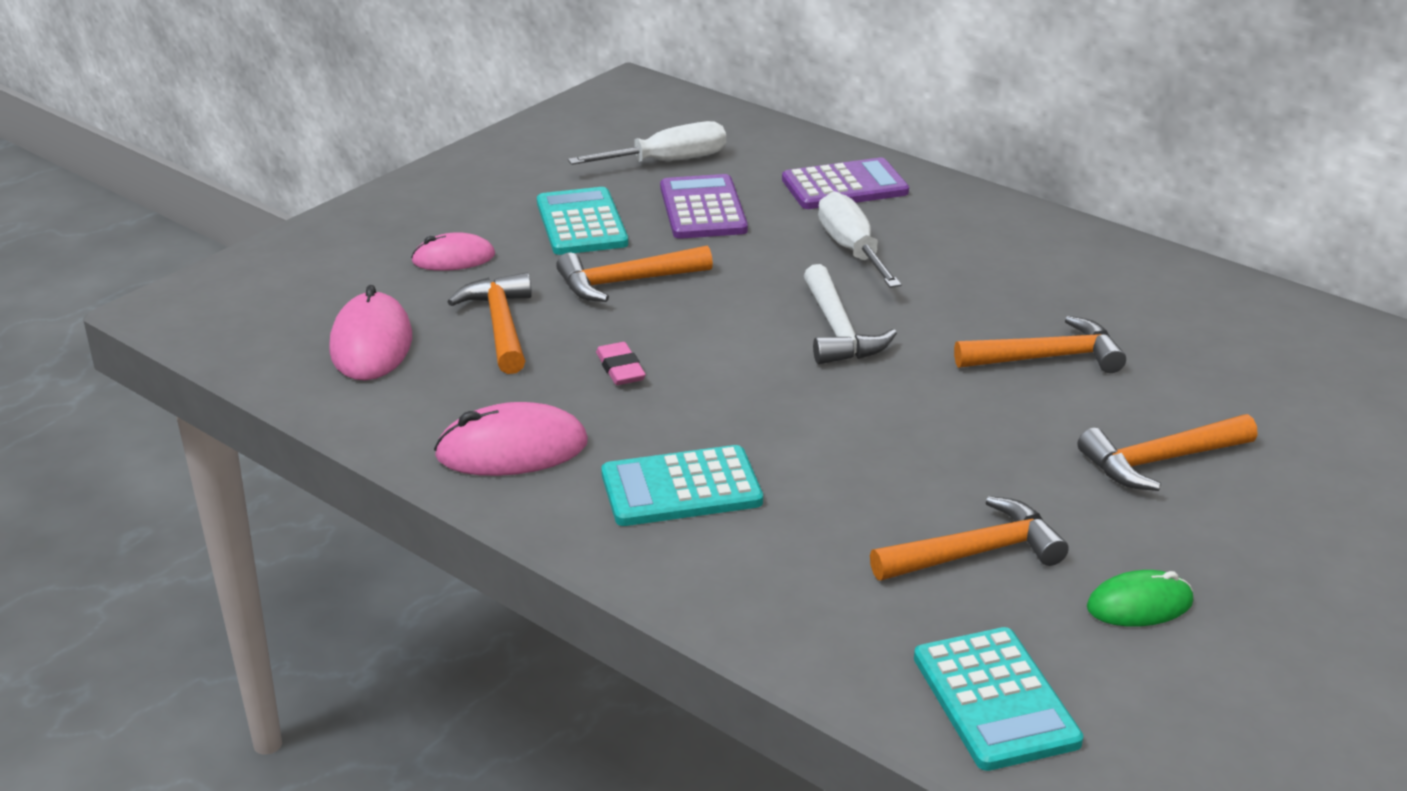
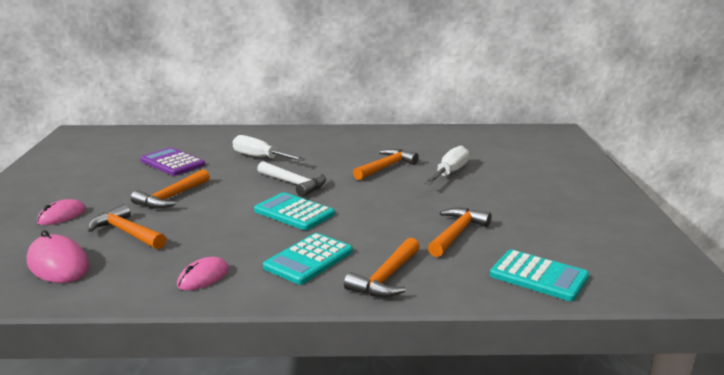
camera: 40 degrees left, 10 degrees down
pink mouse [434,402,588,476] -> pink mouse [177,257,229,291], size x0.65
turquoise calculator [537,187,628,255] -> turquoise calculator moved to [254,192,335,230]
white screwdriver [568,121,726,165] -> white screwdriver moved to [424,146,469,185]
pink eraser [596,342,646,385] -> none
purple calculator [782,157,909,209] -> none
orange hammer [1078,414,1257,491] -> orange hammer moved to [344,238,420,297]
green mouse [1087,570,1193,626] -> none

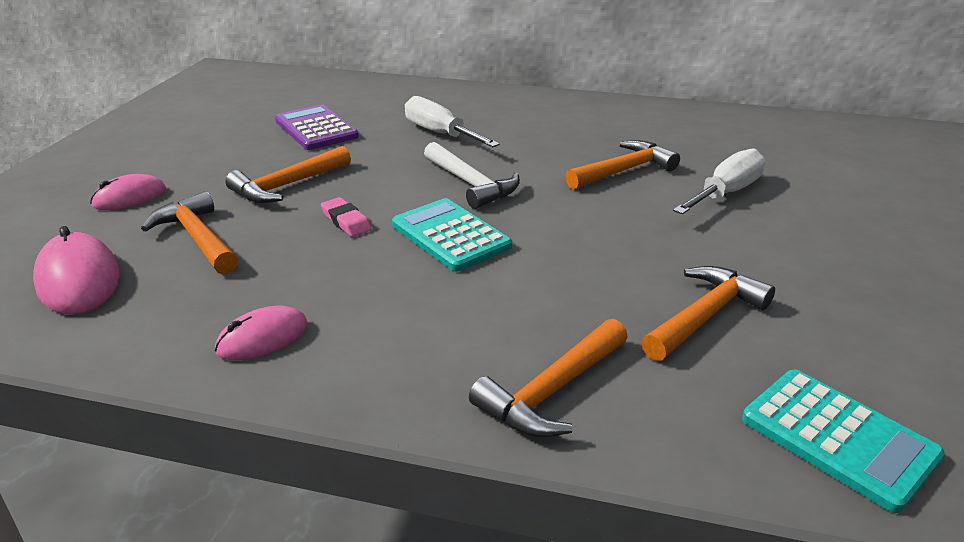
camera: 15 degrees right, 10 degrees up
turquoise calculator [263,233,353,285] -> none
none -> pink eraser [321,197,372,237]

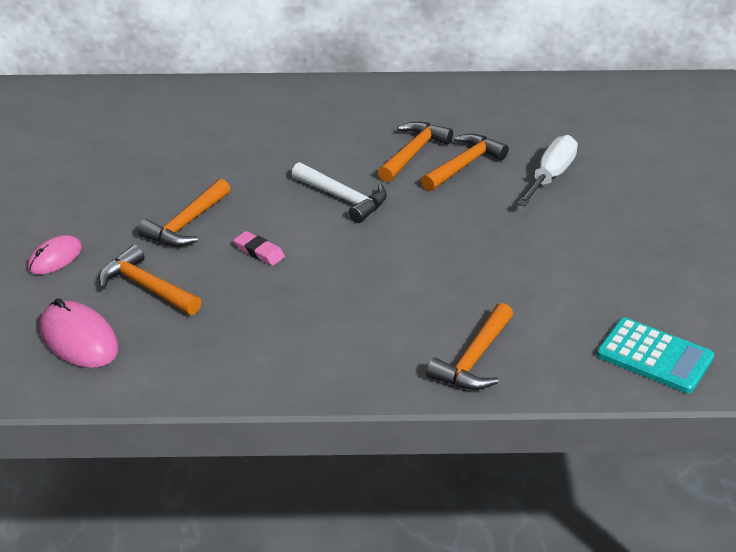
camera: 15 degrees left, 5 degrees up
pink mouse [215,306,308,360] -> none
purple calculator [275,104,359,150] -> none
turquoise calculator [392,198,512,271] -> none
white screwdriver [405,96,500,147] -> none
orange hammer [641,266,775,361] -> orange hammer moved to [378,122,453,182]

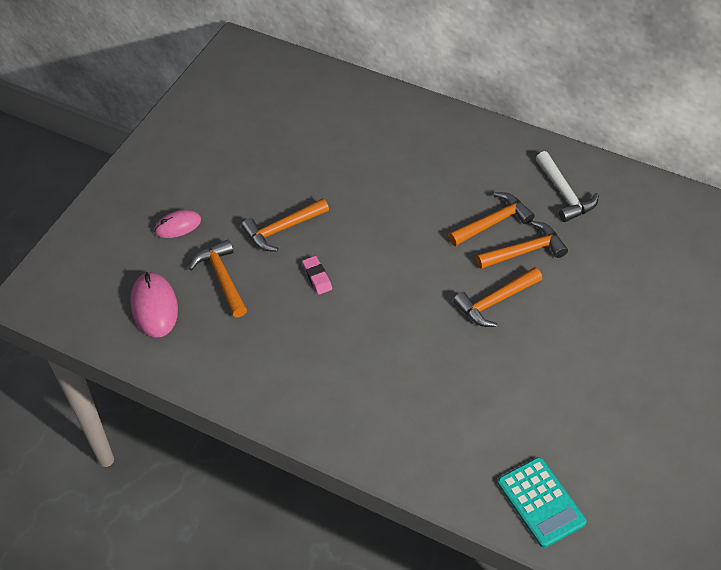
camera: 30 degrees right, 15 degrees up
white hammer [292,162,387,223] -> white hammer moved to [536,151,599,222]
orange hammer [426,303,513,390] -> orange hammer moved to [453,267,542,327]
white screwdriver [517,135,578,206] -> none

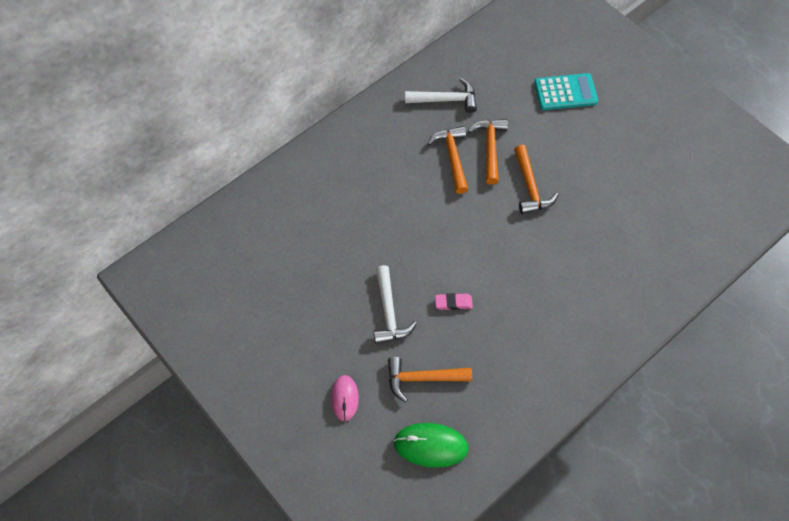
camera: 70 degrees left, 10 degrees up
pink mouse [130,272,178,338] -> green mouse [393,423,469,468]
orange hammer [241,198,329,252] -> white hammer [373,265,417,344]
turquoise calculator [498,457,587,548] -> turquoise calculator moved to [534,73,598,110]

